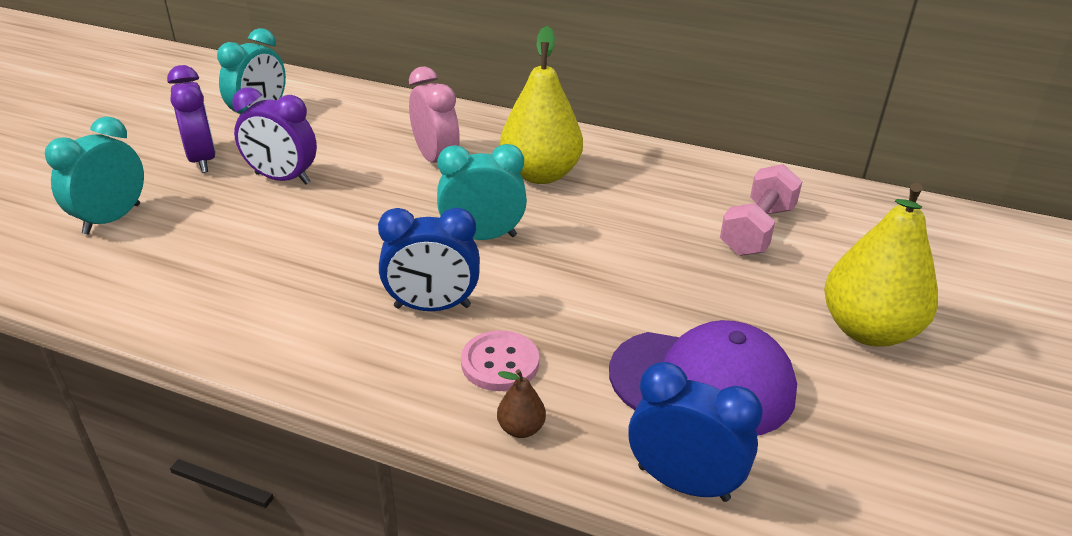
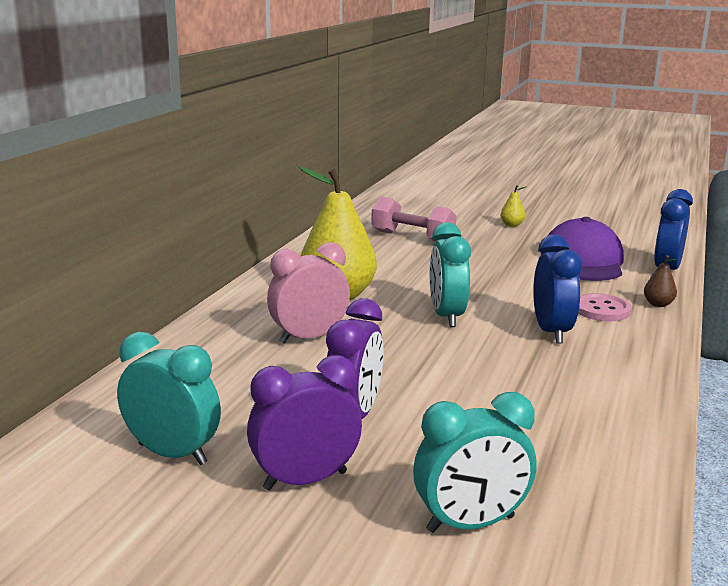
camera: 90 degrees left, 15 degrees down
turquoise clock [45,117,144,234] -> turquoise clock turned 45 degrees counterclockwise [413,392,537,533]
yellow pear [824,183,938,347] -> yellow pear [500,185,527,227], size x0.41

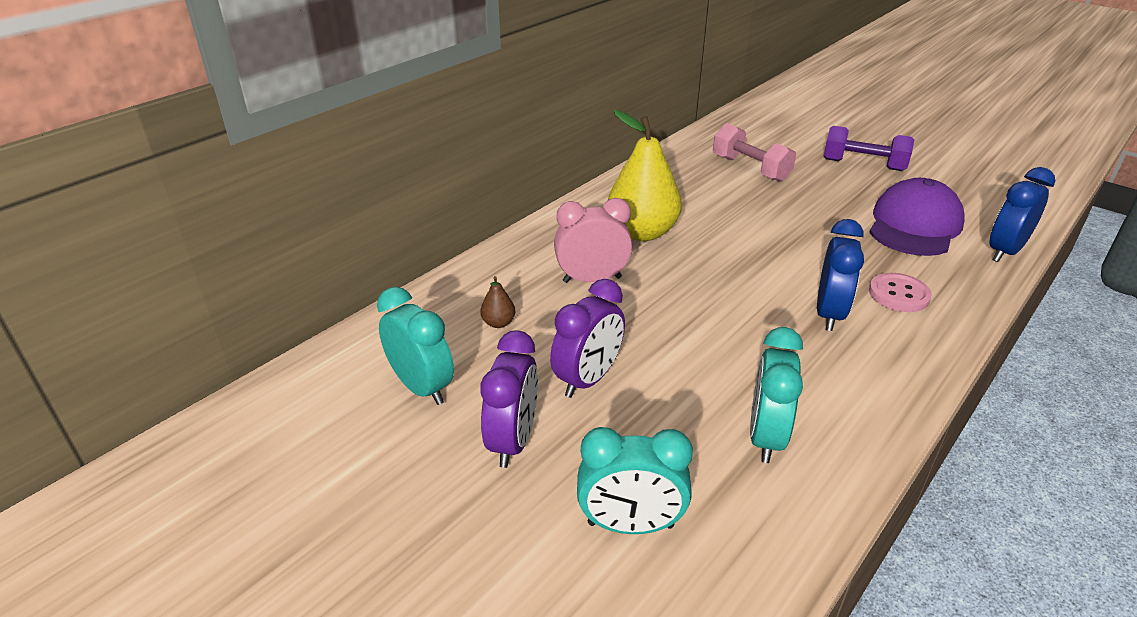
camera: 20 degrees right, 15 degrees up
purple clock [247,355,362,491] -> purple clock turned 105 degrees clockwise [480,330,538,468]
turquoise clock [430,222,471,327] -> turquoise clock moved to [750,327,803,463]
yellow pear [500,185,527,227] -> purple dumbbell [824,126,914,171]
brown pear [644,255,677,307] -> brown pear moved to [480,276,515,328]

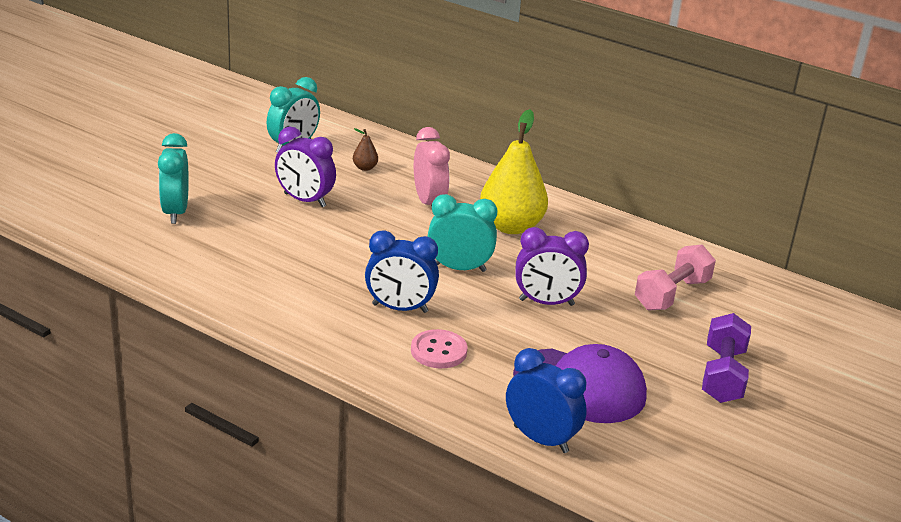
camera: 80 degrees right, 5 degrees down
purple clock [480,330,538,468] -> purple clock moved to [515,227,589,306]
turquoise clock [750,327,803,463] -> turquoise clock moved to [427,194,497,272]

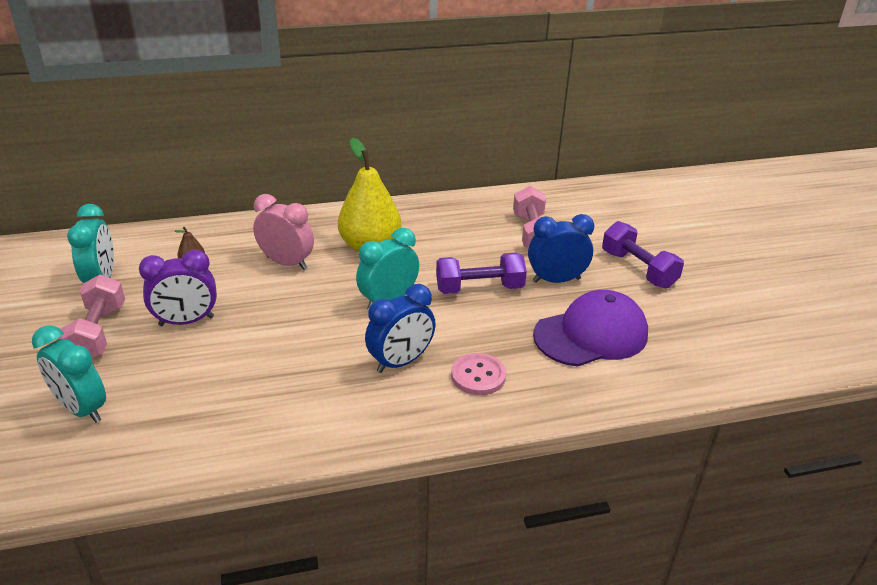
camera: 45 degrees left, 5 degrees up
blue clock [506,348,587,453] -> blue clock moved to [528,214,594,283]
purple clock [515,227,589,306] -> purple dumbbell [436,253,527,294]
none -> pink dumbbell [58,275,125,359]

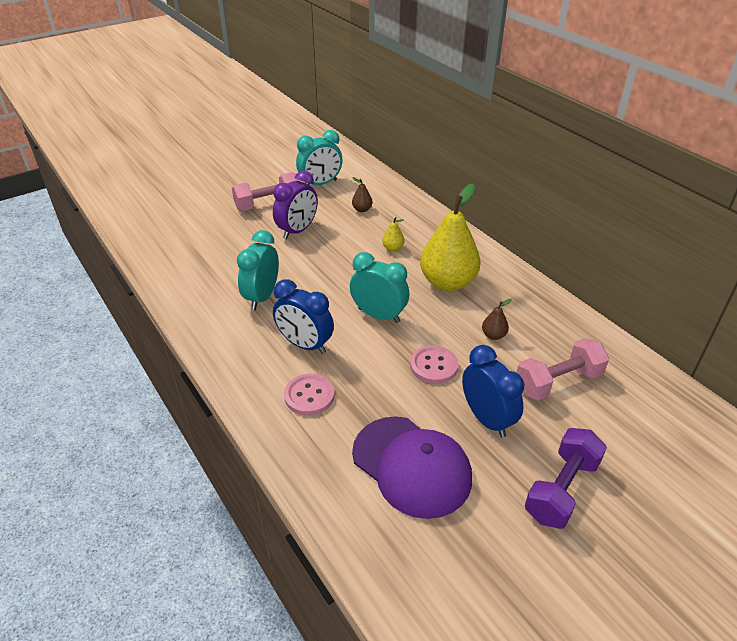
camera: 70 degrees right, 5 degrees up
turquoise clock [32,325,106,423] -> turquoise clock moved to [237,230,279,310]
purple clock [139,249,217,326] -> purple clock turned 105 degrees counterclockwise [273,171,318,239]
pink clock [253,194,314,270] -> yellow pear [382,217,405,252]
purple dumbbell [436,253,527,294] -> pink button [410,345,459,384]
none -> brown pear [482,299,512,340]

